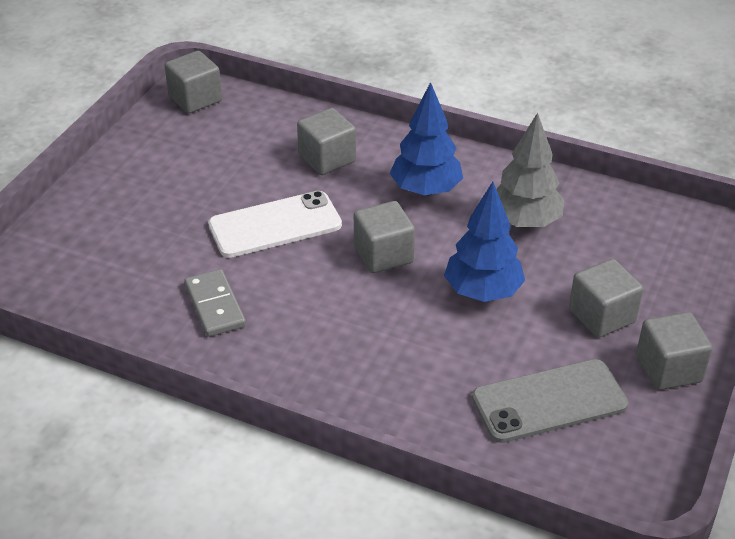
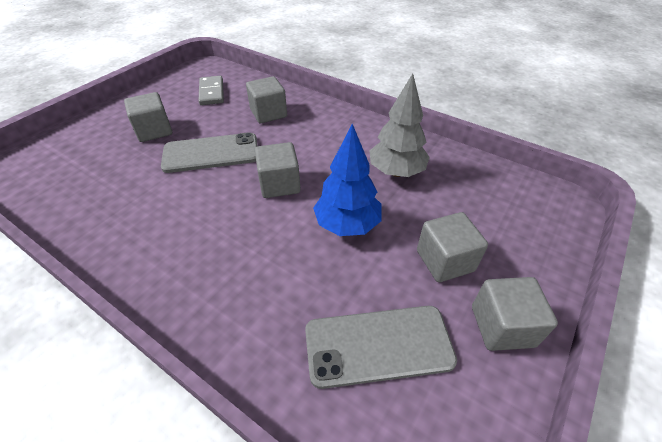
camera: 10 degrees right, 5 degrees up
grey cube [165,51,222,113] -> grey cube moved to [124,92,172,142]
grey domino [184,269,246,337] -> grey domino moved to [198,76,224,105]
white phone [208,191,342,258] -> grey phone [161,132,258,173]
blue tree [389,82,463,196] -> none

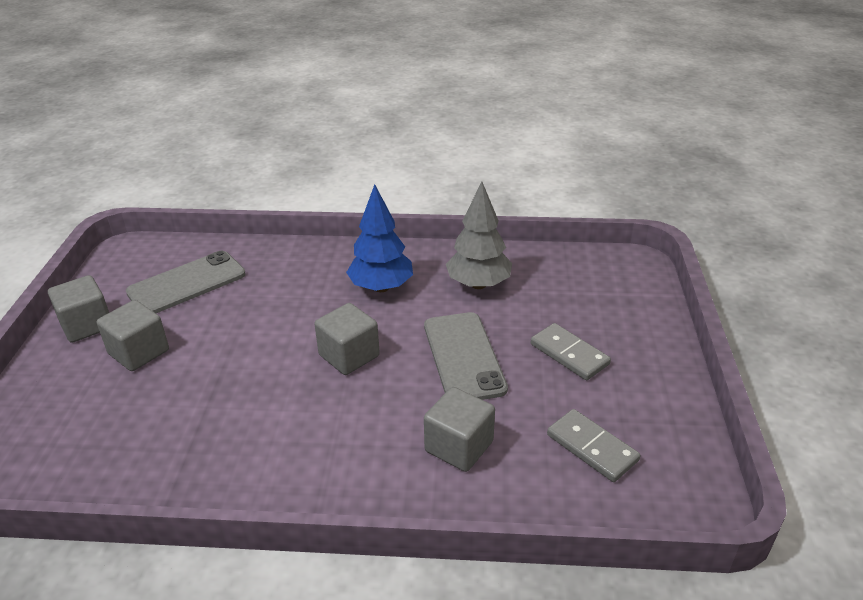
camera: 150 degrees right, 10 degrees down
grey cube [124,92,172,142] -> grey domino [531,323,611,380]
grey phone [161,132,258,173] -> grey phone turned 60 degrees counterclockwise [424,312,508,400]
blue tree [313,124,381,236] -> blue tree moved to [346,184,413,292]
grey tree [369,73,430,177] -> grey tree moved to [446,182,512,289]

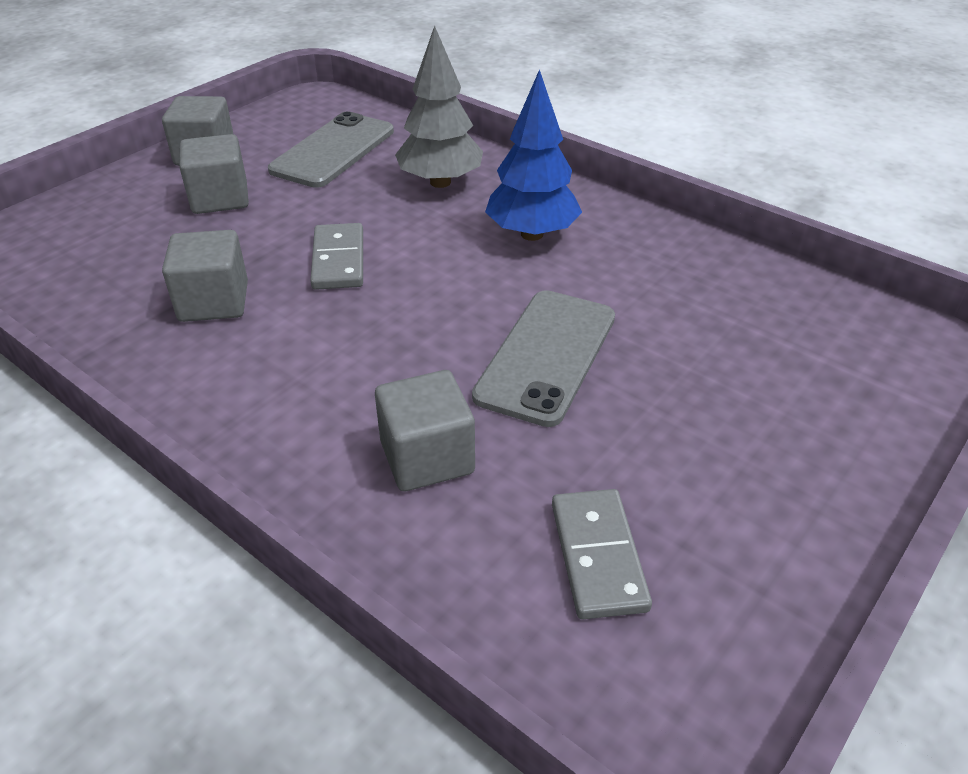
camera: 35 degrees right, 5 degrees up
grey phone [126,251,246,313] -> grey phone turned 60 degrees counterclockwise [268,111,394,188]
grey cube [314,303,380,375] -> grey cube moved to [162,230,248,322]
grey tree [446,182,512,289] -> grey tree moved to [395,26,483,188]
grey domino [531,323,611,380] -> grey domino moved to [310,223,363,290]

